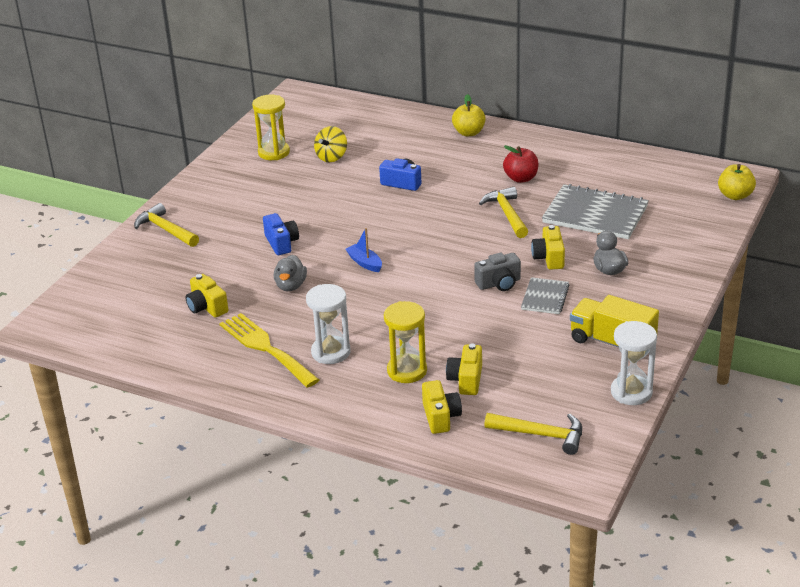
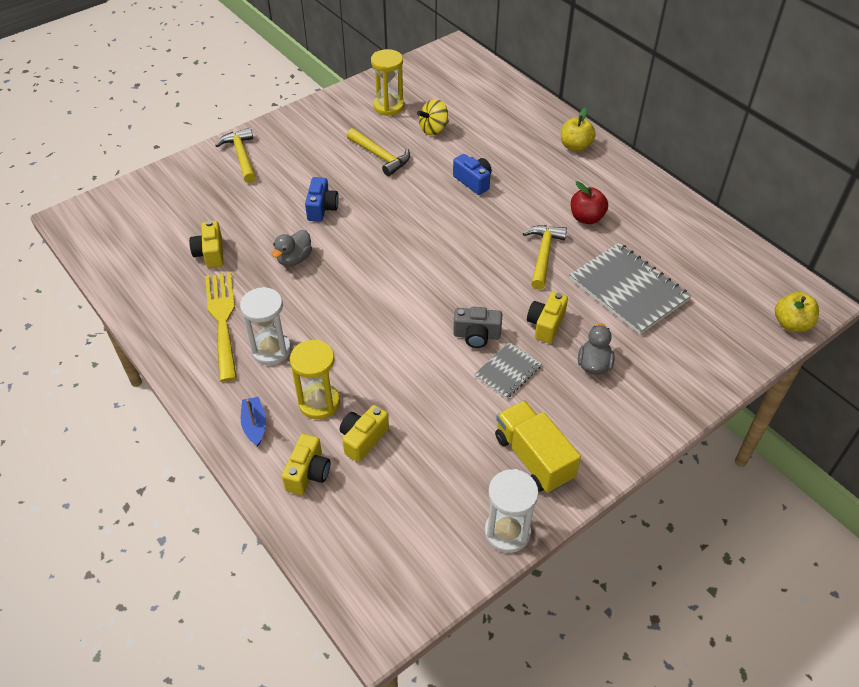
camera: 25 degrees right, 15 degrees up
blue boat [345,228,382,272] -> blue boat moved to [241,397,266,446]
yellow hammer [484,413,582,455] -> yellow hammer moved to [347,128,410,176]

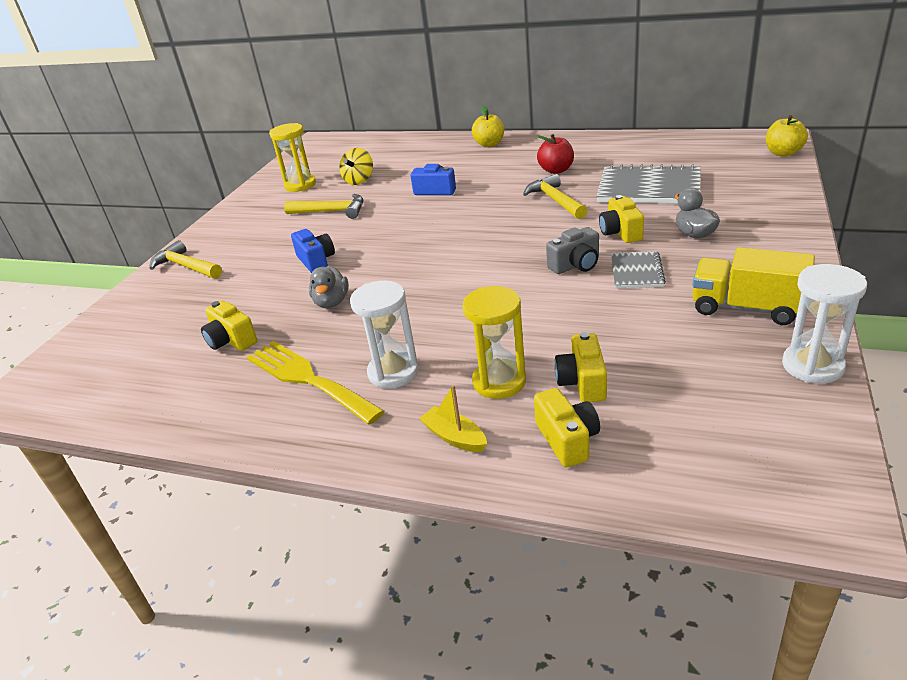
camera: 30 degrees left, 15 degrees down
blue boat [241,397,266,446] -> yellow boat [419,385,487,452]

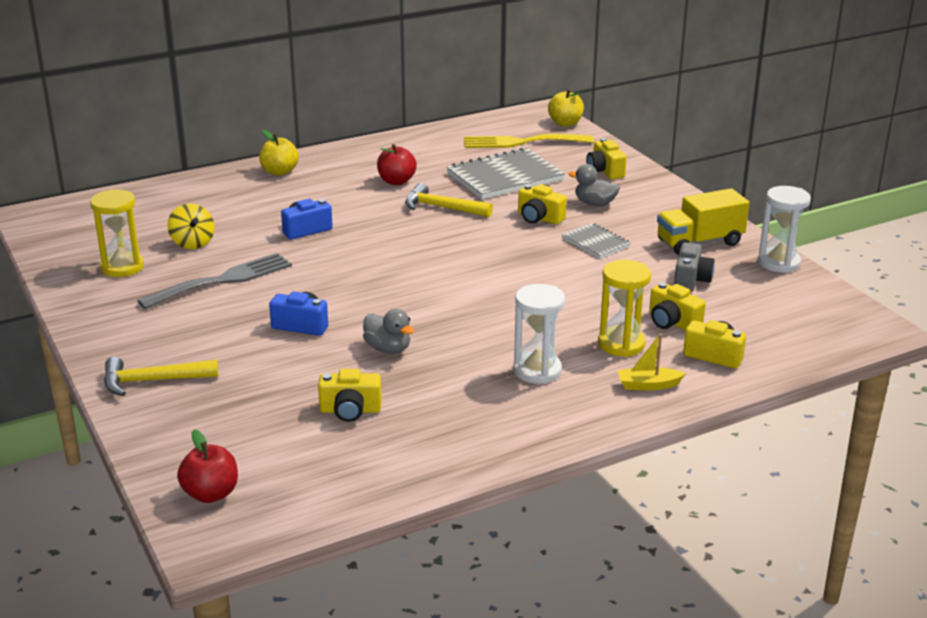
camera: 50 degrees left, 5 degrees down
yellow fork [247,341,385,425] -> yellow fork moved to [464,134,594,148]
yellow hammer [284,194,363,219] -> grey fork [137,253,292,309]
grey camera [546,227,599,274] -> grey camera moved to [674,242,715,292]
none -> red apple [177,429,238,503]
none -> yellow camera [586,138,627,180]

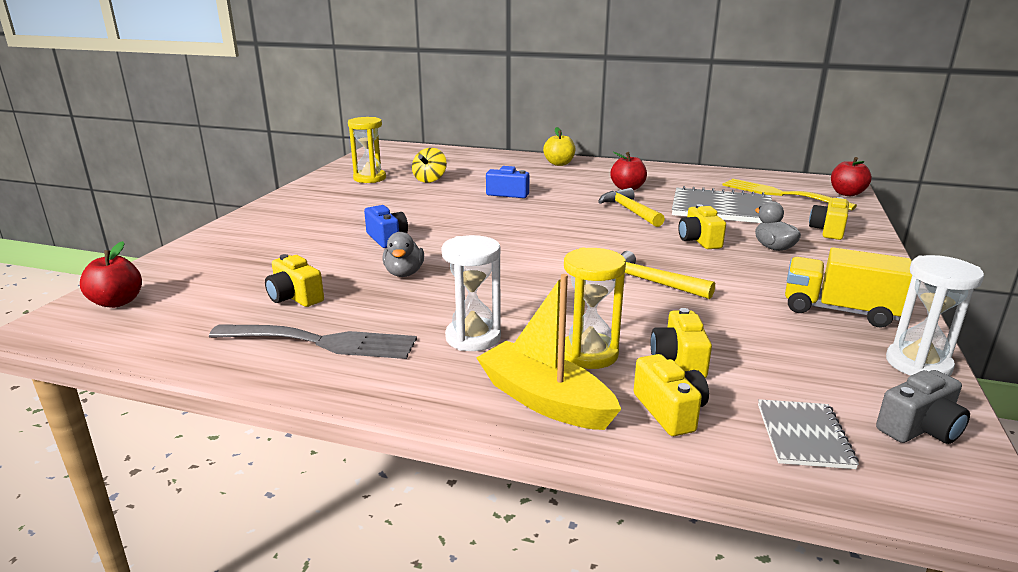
camera: 45 degrees right, 5 degrees down
yellow hammer [104,357,218,396] -> yellow hammer moved to [621,251,715,299]
grey fork [137,253,292,309] -> grey fork moved to [209,324,417,359]
yellow apple [548,89,584,127] -> red apple [831,157,872,196]
grey notebook [562,223,631,258] -> grey notebook moved to [758,399,859,469]
yellow boat [618,333,686,390] -> yellow boat [476,274,621,430], size x1.82
grey camera [674,242,715,292] -> grey camera moved to [876,370,970,444]

